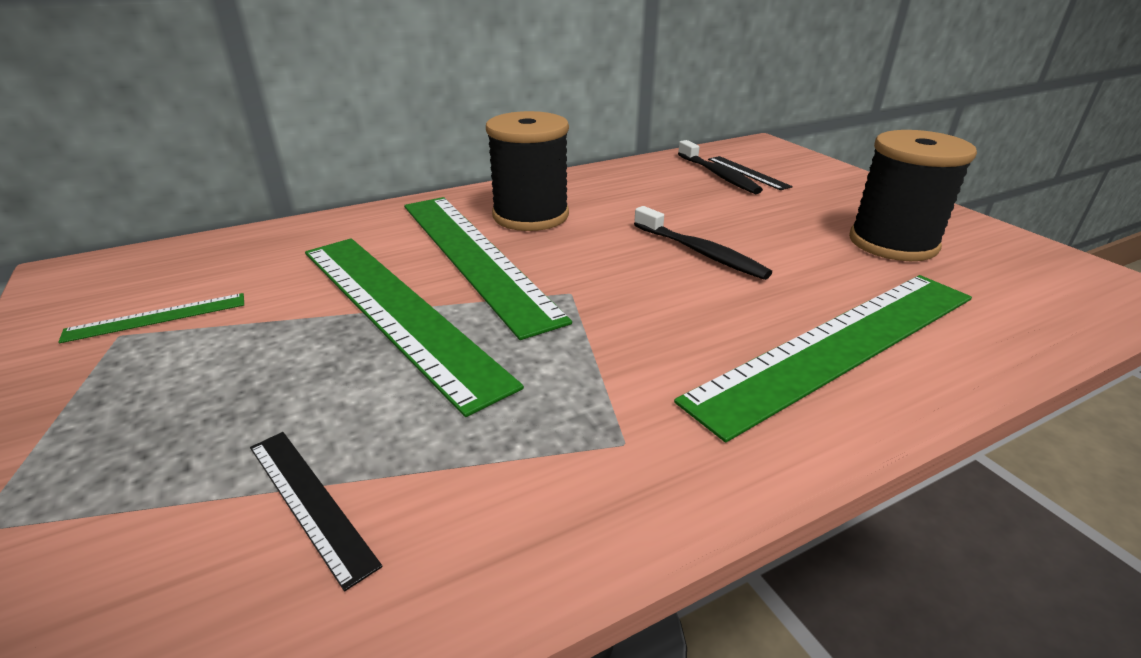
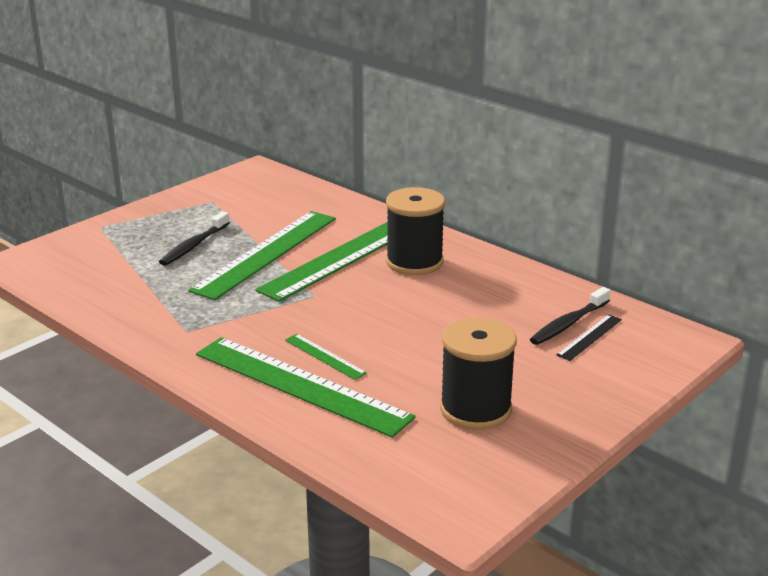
camera: 70 degrees right, 5 degrees down
green ruler [58,293,244,343] -> green ruler moved to [285,334,367,380]
black ruler [250,432,382,591] -> none
black toothbrush [634,206,772,280] -> black toothbrush moved to [159,211,230,266]

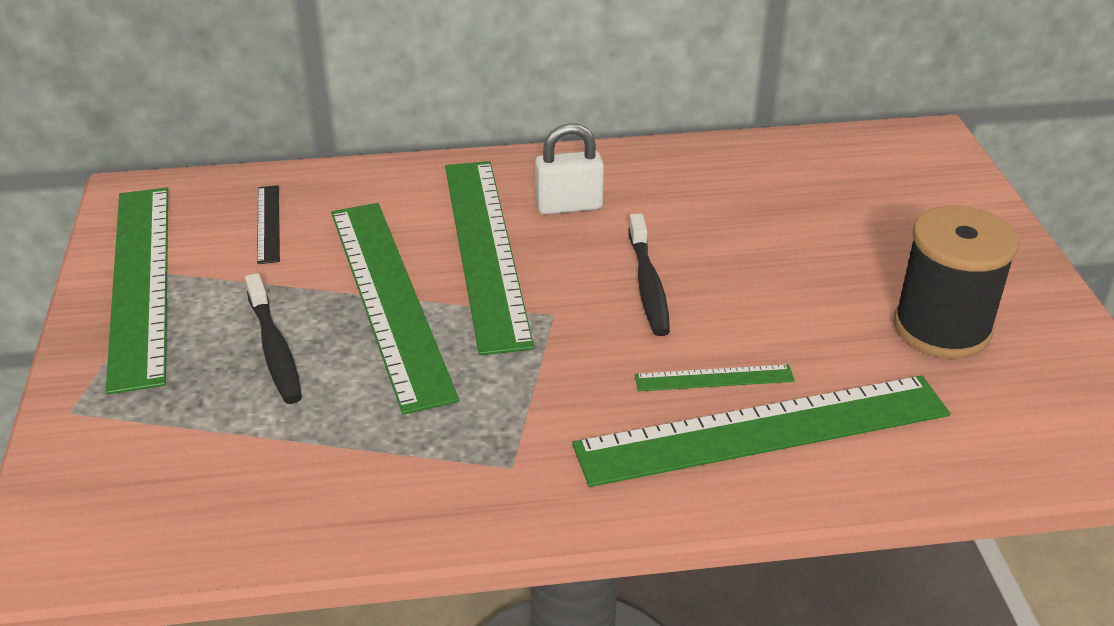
camera: 50 degrees left, 10 degrees up
black spool [386,187,445,275] -> white padlock [535,123,604,214]
black toothbrush [530,287,611,345] -> black toothbrush moved to [628,214,670,336]
black ruler [556,314,622,361] -> black ruler moved to [257,185,280,264]
none -> green ruler [106,187,168,395]

